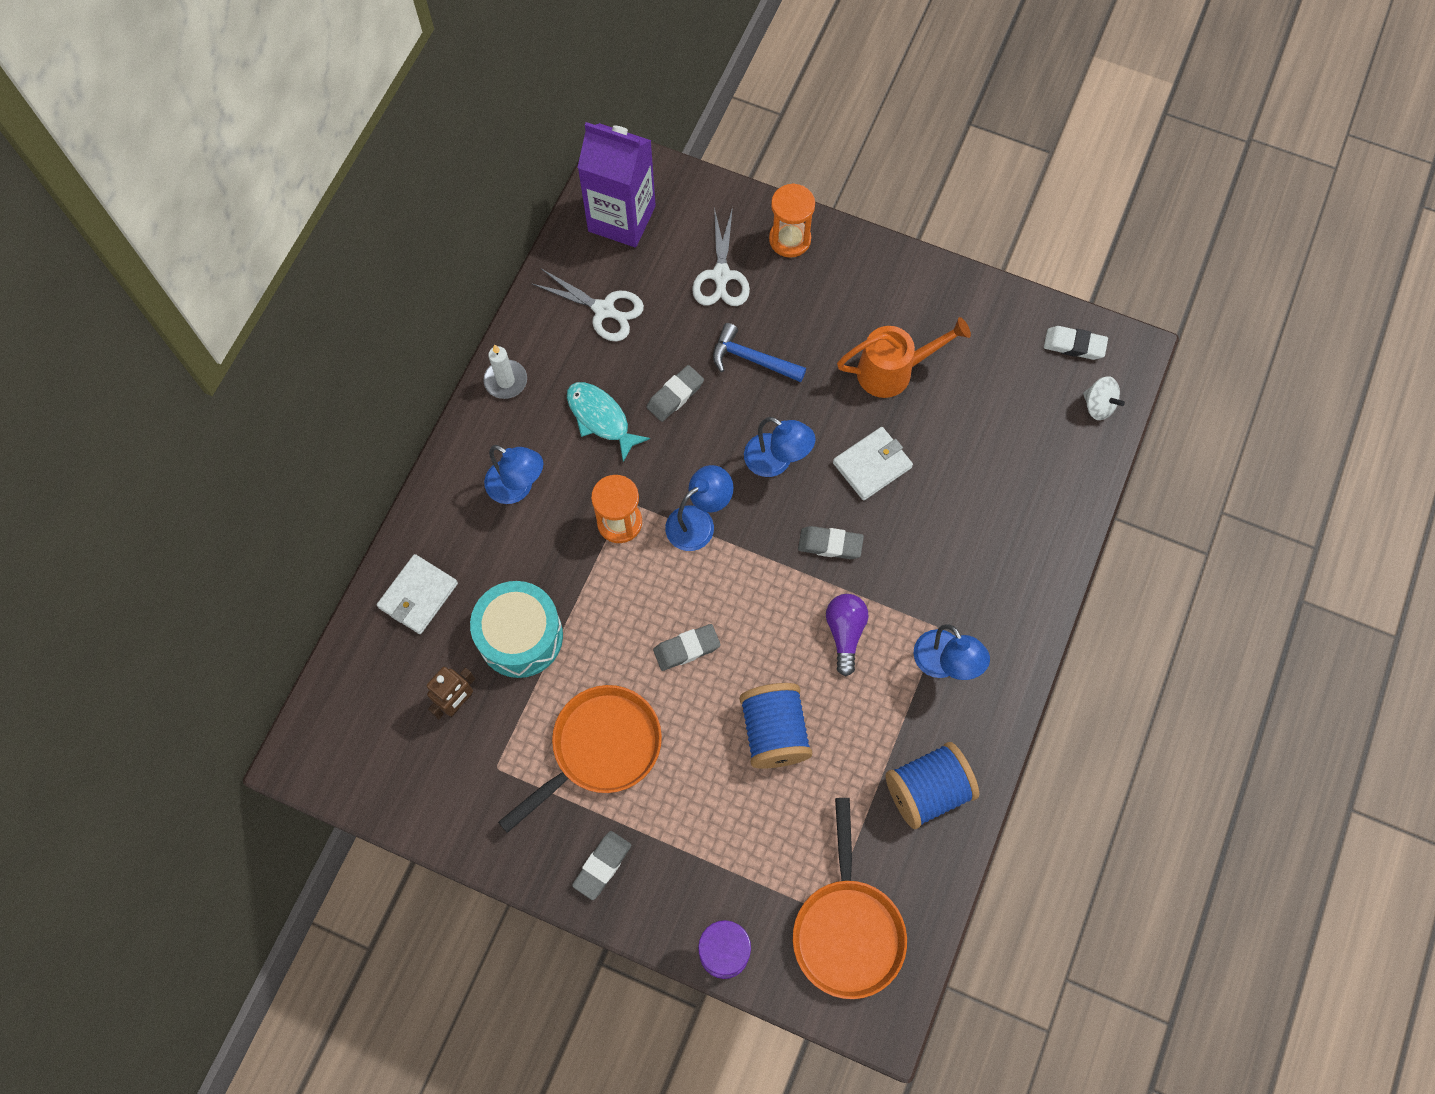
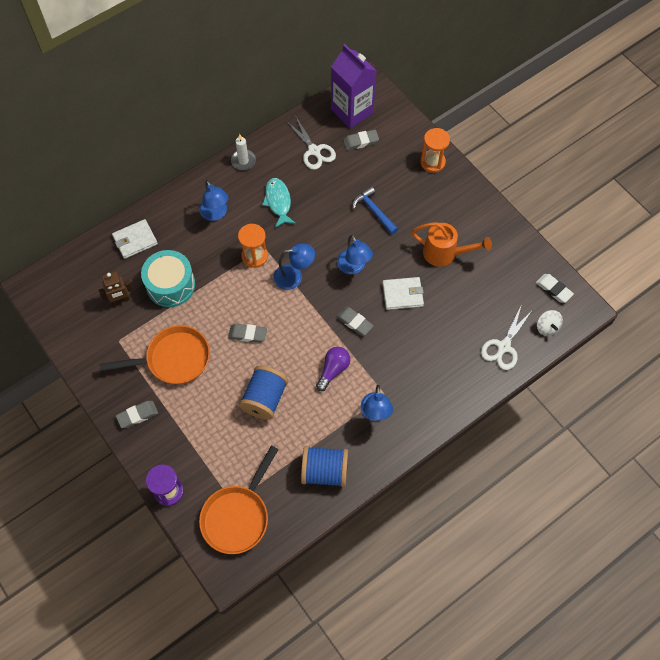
camera: 30 degrees right, 5 degrees down
grey eraser [646,365,704,422] -> grey eraser moved to [343,130,379,150]
white scissors [692,207,750,306] -> white scissors moved to [481,307,531,370]

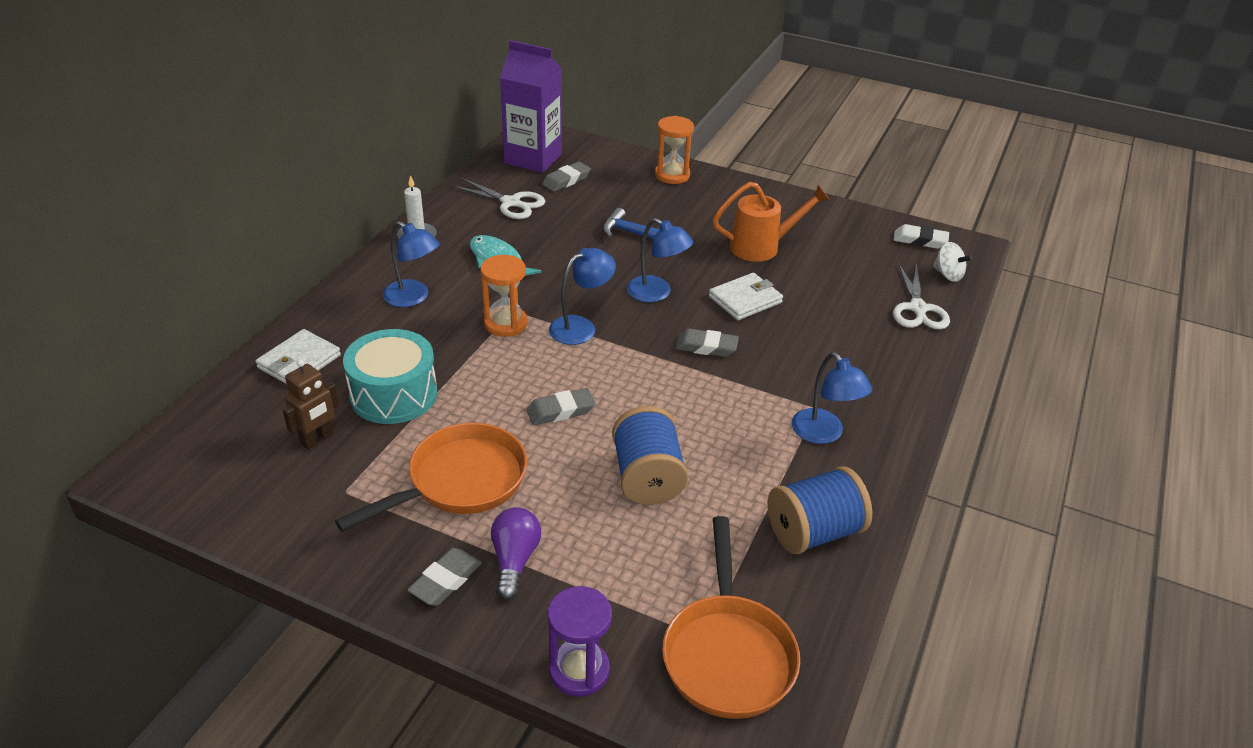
camera: 30 degrees left, 25 degrees down
purple light bulb [316,347,350,391] -> purple light bulb moved to [491,507,541,600]

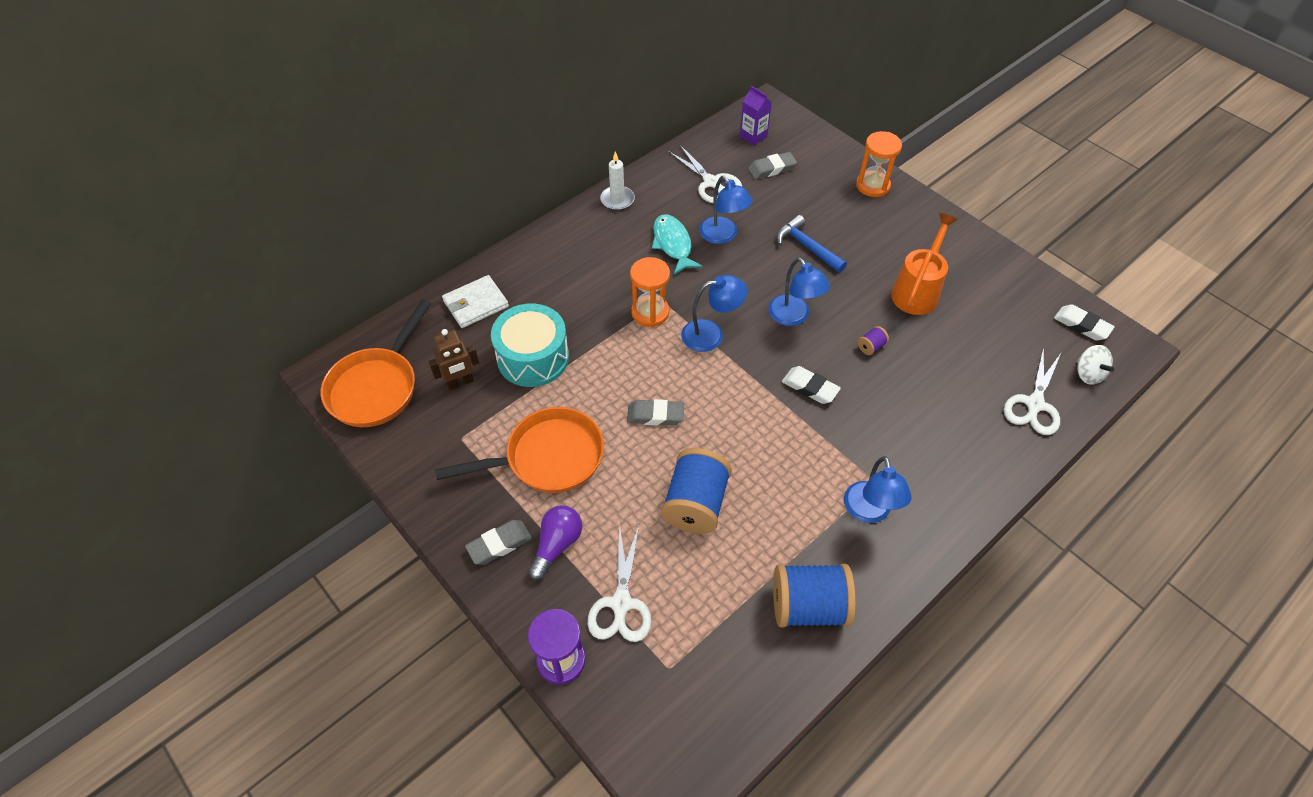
camera: 25 degrees right, 15 degrees up
blue lamp [383,221,440,307] -> blue lamp moved to [699,176,753,244]
purple carton [500,40,562,173] -> purple carton [740,86,772,146], size x0.49
orange pan [662,516,800,719] -> orange pan moved to [321,299,431,427]
grey eraser [676,329,739,357] -> white eraser [782,366,841,404]
white wallet [709,273,783,320] -> purple spool [858,326,889,355]
orange watering can [713,182,830,262] -> orange watering can turned 75 degrees counterclockwise [891,213,958,315]
none -> white scissors [587,526,651,642]

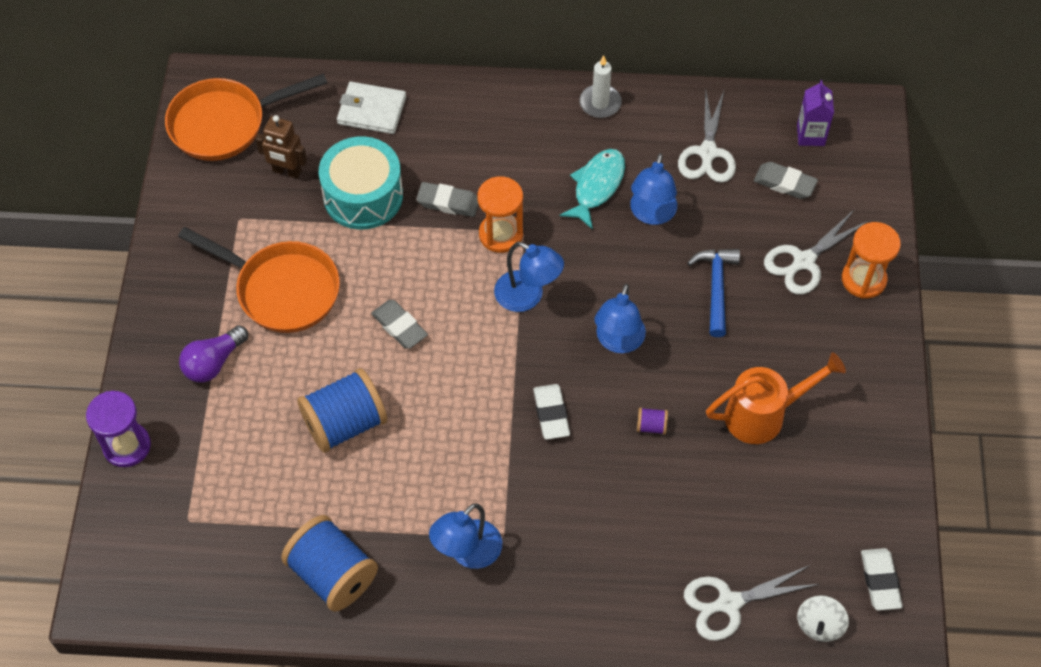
camera: 45 degrees right, 5 degrees up
grey eraser [465,520,532,565] -> grey eraser moved to [416,182,479,217]
purple light bulb [528,505,582,581] -> purple light bulb turned 150 degrees clockwise [179,325,248,382]
white scissors [587,526,651,642] -> white scissors moved to [764,210,868,295]

